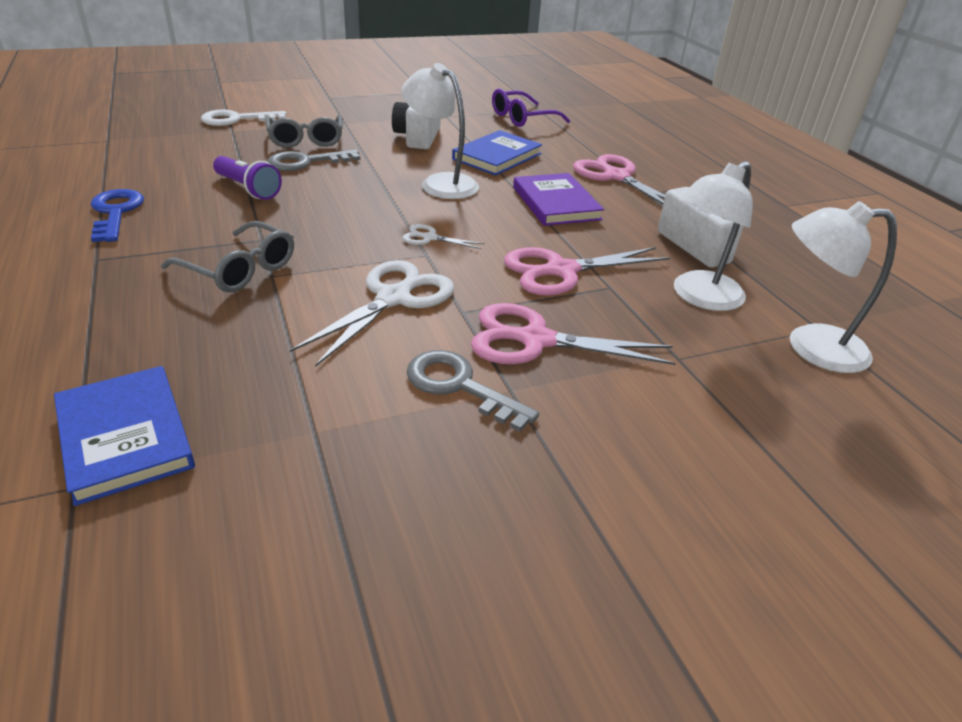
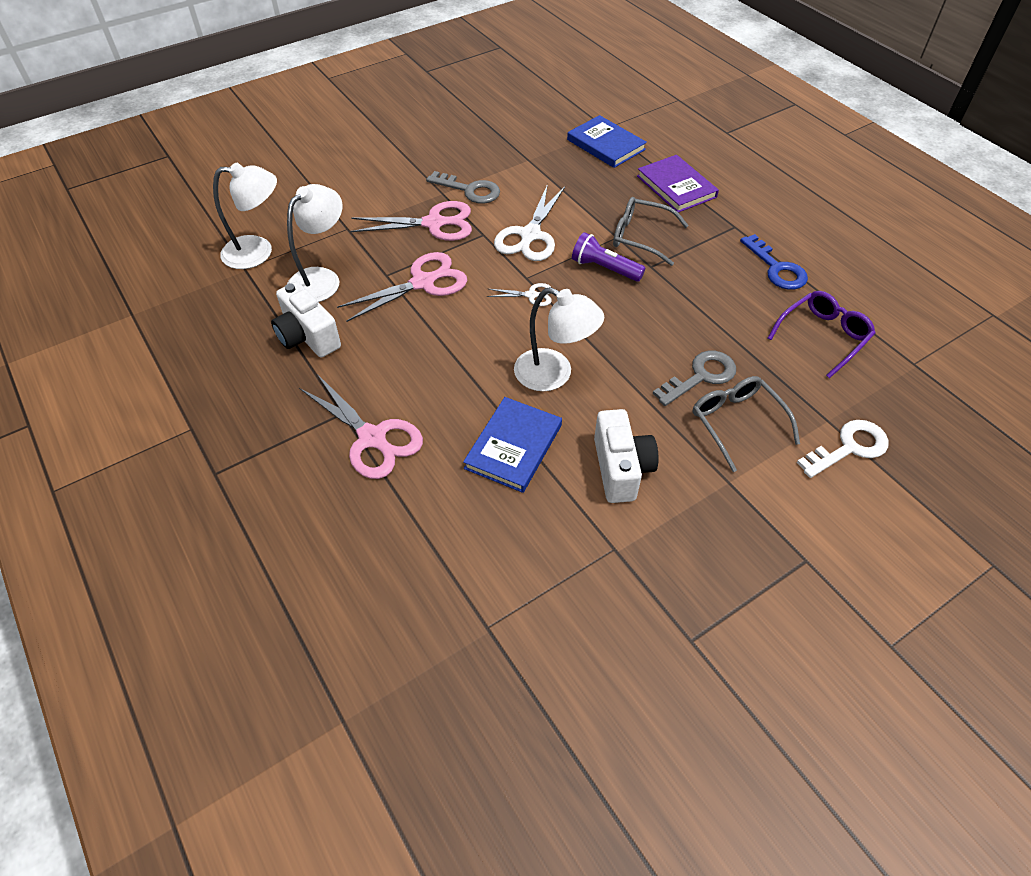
camera: 170 degrees right, 15 degrees up
purple flashlight [213,156,282,200] -> purple flashlight moved to [572,232,645,282]
purple glasses [492,89,570,127] -> purple glasses moved to [768,291,876,378]
purple book [513,173,604,226] -> purple book moved to [637,155,719,213]

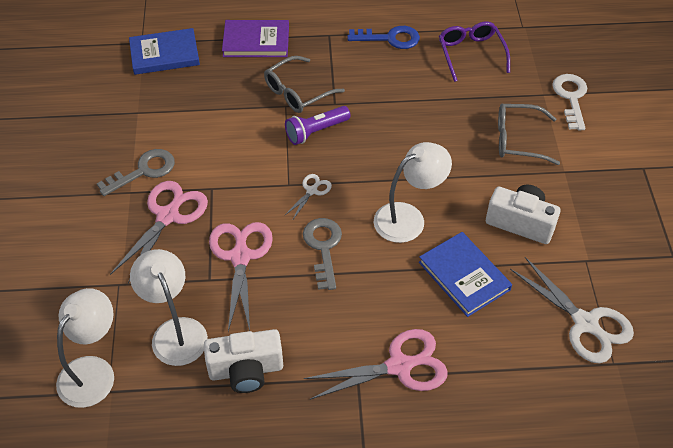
camera: 60 degrees left, 0 degrees up
white scissors [494,184,565,261] -> white scissors moved to [510,257,634,363]
grey key [653,351,736,406] -> grey key moved to [303,218,342,290]

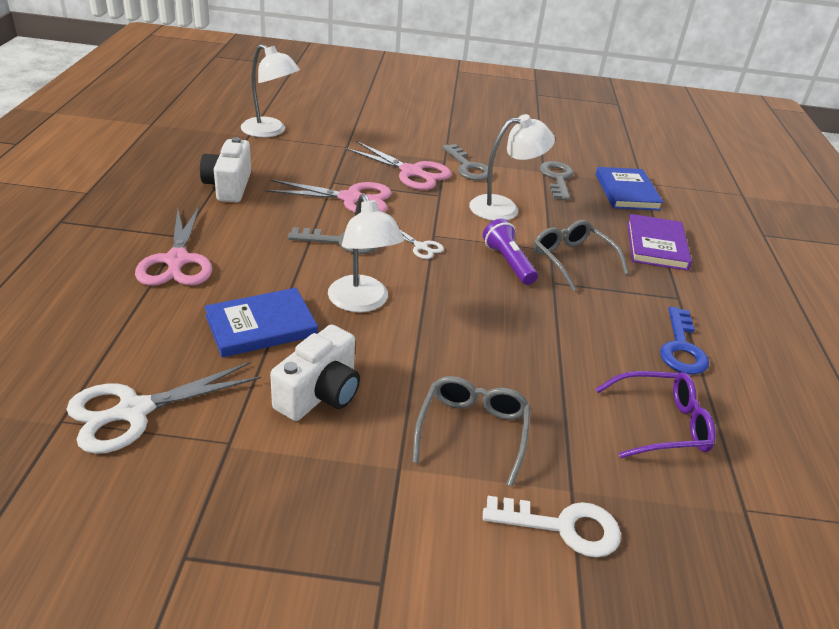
camera: 95 degrees right, 15 degrees down
white lamp [130,249,208,366] -> white lamp moved to [469,114,555,221]
none -> grey key [539,161,574,200]

